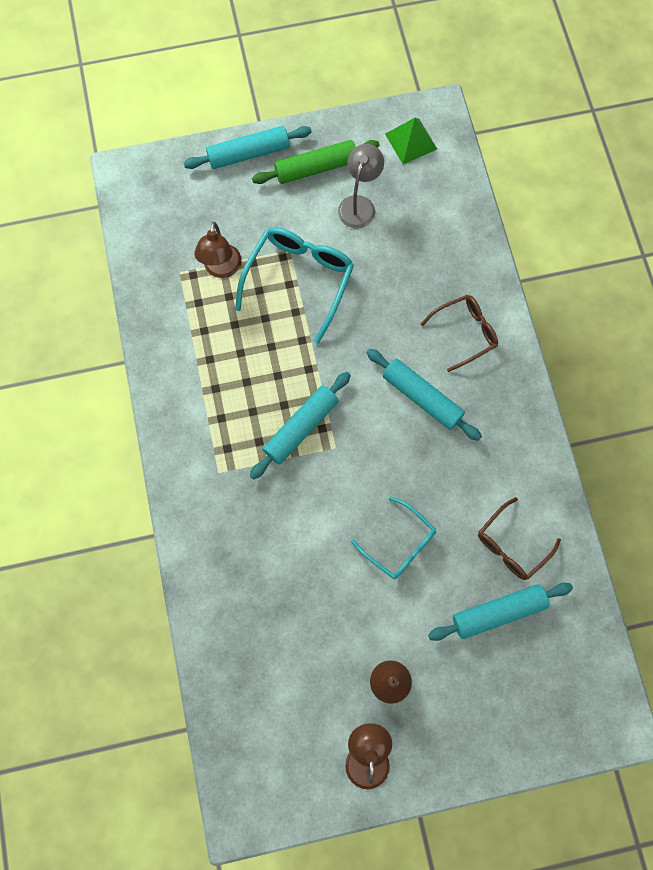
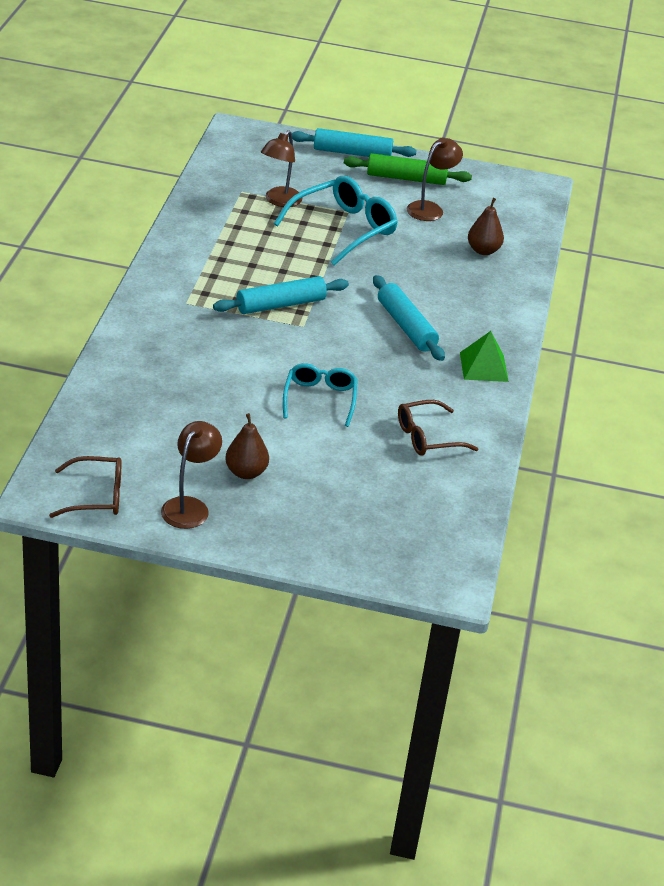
camera: 20 degrees right, 35 degrees down
grey lamp [338,144,384,229] -> brown lamp [407,137,463,221]
turquoise glasses [351,497,436,579] -> turquoise glasses turned 150 degrees counterclockwise [283,363,357,427]
green pyramid [385,118,437,164] -> green pyramid moved to [460,331,509,382]
brown glasses [421,295,498,372] -> brown glasses moved to [49,456,122,518]
turquoise rolling pin [428,583,573,641] -> none
none -> brown pear [468,198,504,255]

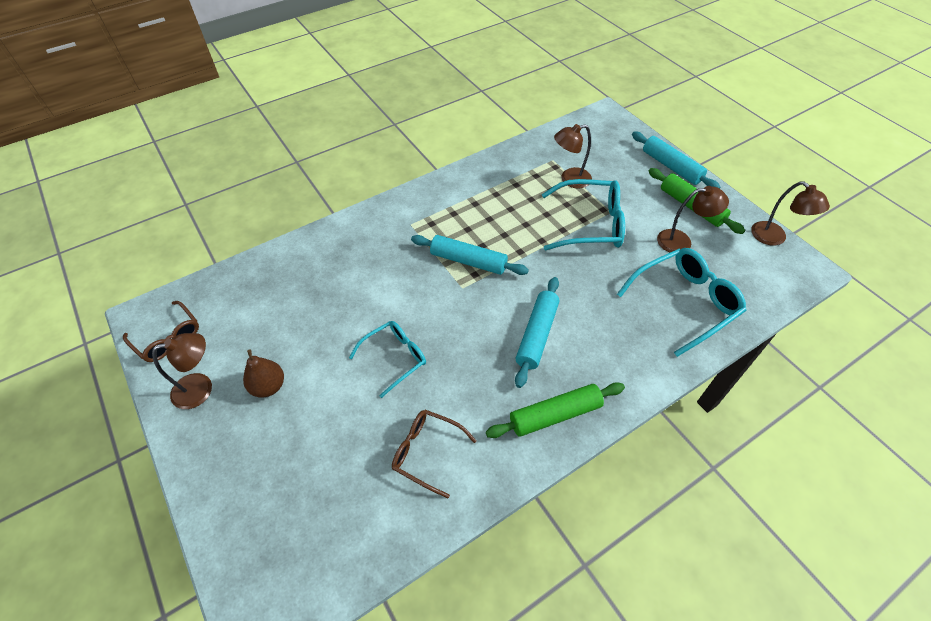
camera: 50 degrees right, 15 degrees up
green pyramid [460,331,509,382] -> green rolling pin [486,382,625,438]
brown pear [468,198,504,255] -> turquoise glasses [617,248,746,357]
none -> brown lamp [751,181,830,245]

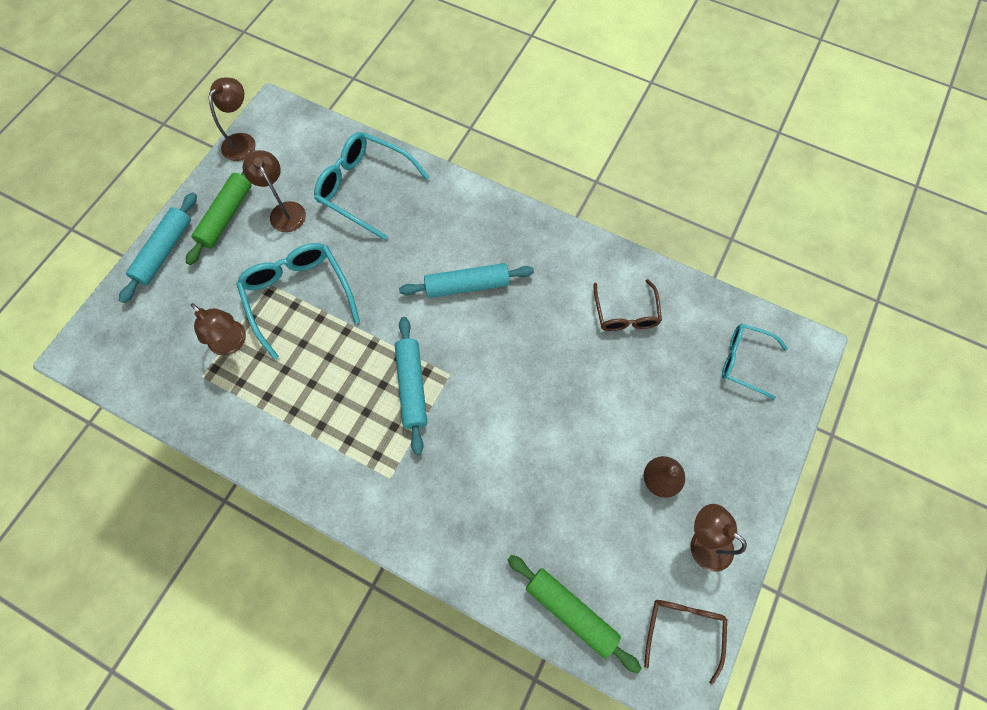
camera: 120 degrees left, 15 degrees up
turquoise glasses [349,321,426,398] -> turquoise glasses moved to [722,324,788,400]
green rolling pin [486,382,625,438] -> green rolling pin moved to [507,555,642,673]

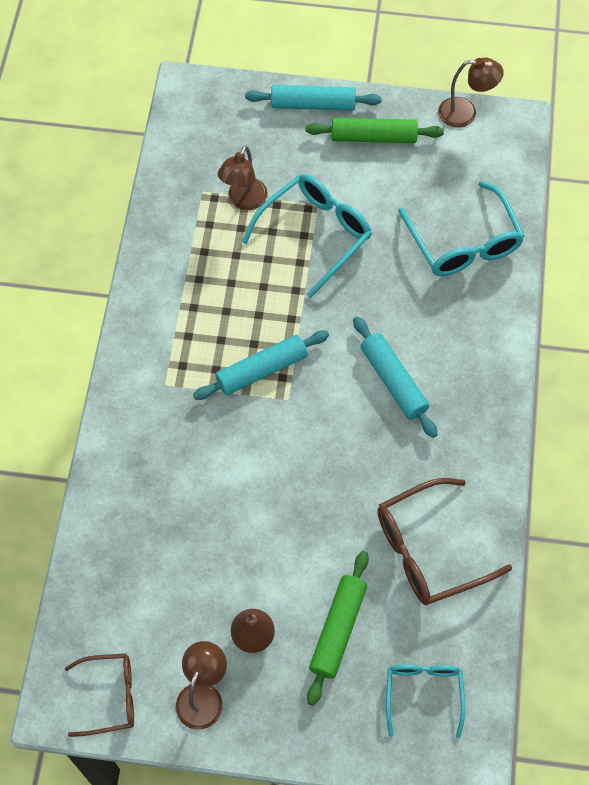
camera: 70 degrees right, 5 degrees down
brown lamp [243,150,306,232] -> none
turquoise glasses [314,132,430,240] -> turquoise glasses turned 150 degrees clockwise [398,181,524,276]
green rolling pin [507,555,642,673] -> green rolling pin moved to [307,551,369,706]
brown glasses [593,279,662,331] -> brown glasses [377,478,512,605], size x1.59

